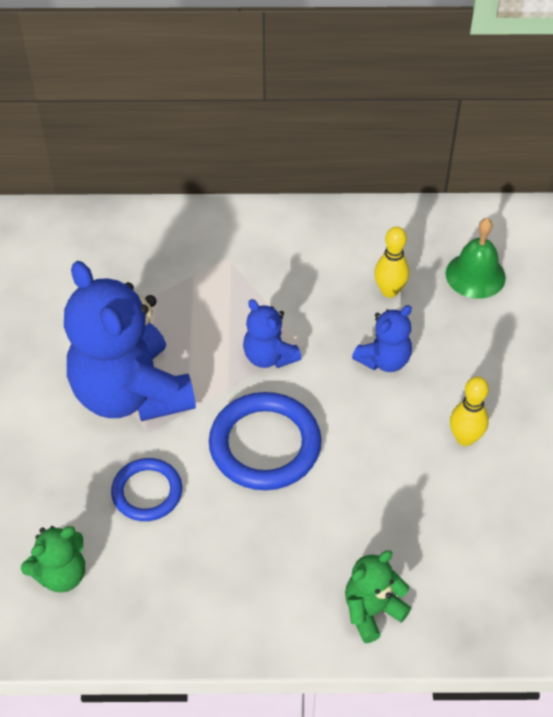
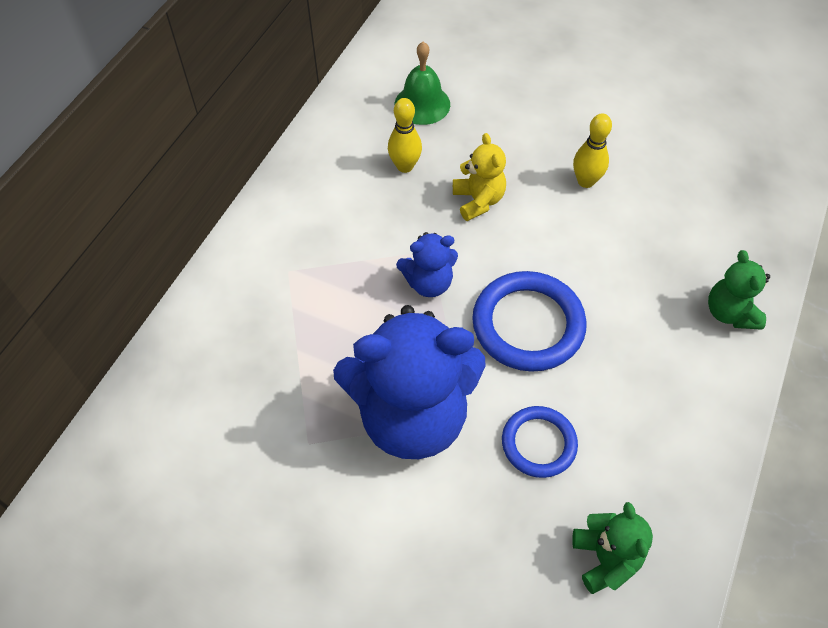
camera: 65 degrees left, 5 degrees up
blue teddy bear [352,305,412,372] -> yellow teddy bear [453,133,506,221]

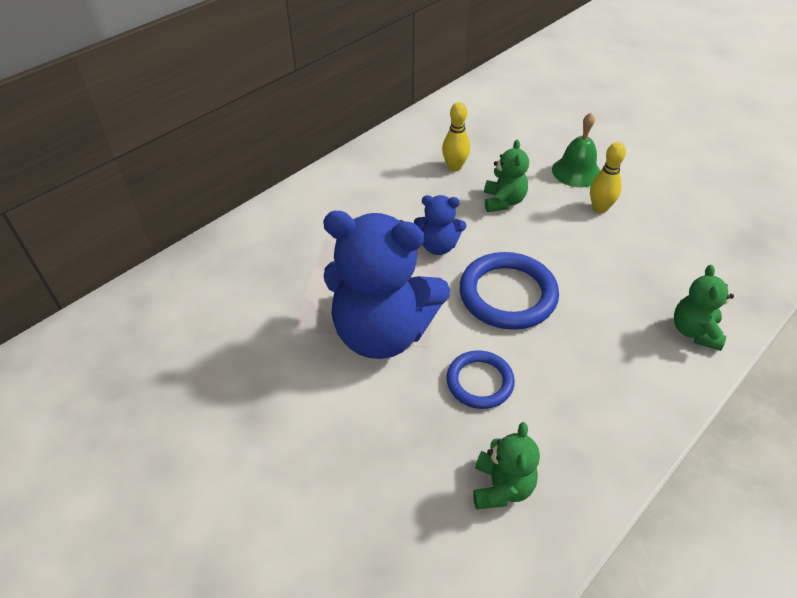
camera: 20 degrees right, 10 degrees down
green bell [395,42,450,125] -> green bell moved to [552,113,600,187]
yellow teddy bear [453,133,506,221] -> green teddy bear [484,140,529,212]

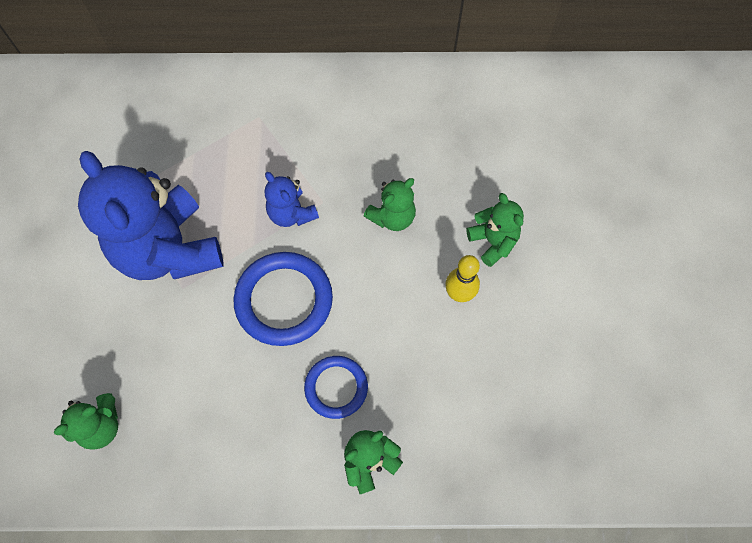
camera: 45 degrees right, 20 degrees up
yellow bowling pin [442,102,470,171] -> none
blue ring [446,350,515,409] -> blue ring moved to [304,356,368,419]
green bell [552,113,600,187] -> green teddy bear [466,193,524,267]

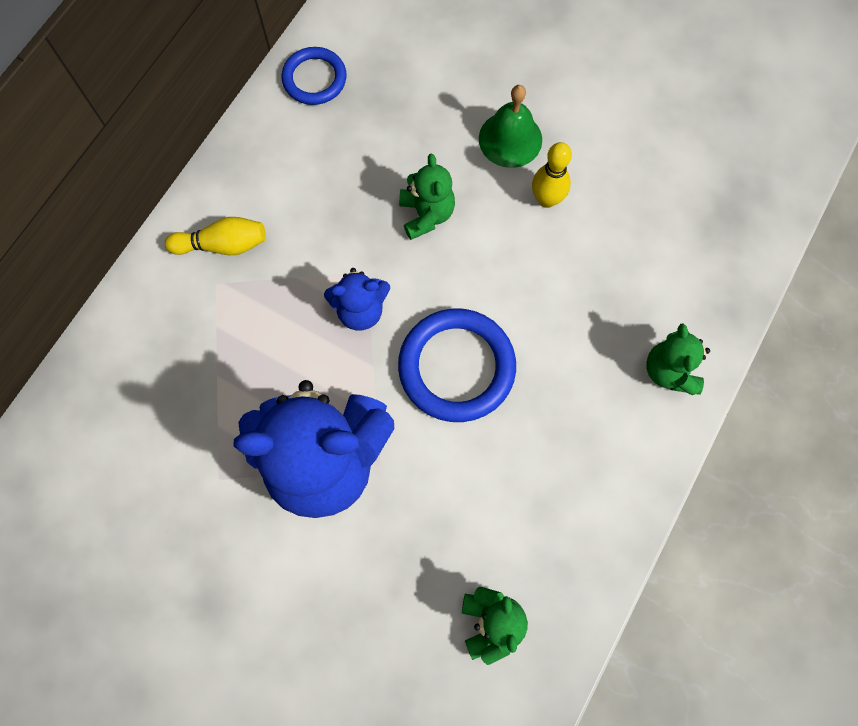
camera: 60 degrees left, 5 degrees up
blue ring [304,356,368,419] -> blue ring moved to [282,47,347,105]
green teddy bear [466,193,524,267] -> green bell [479,85,542,168]
none -> yellow bowling pin [165,217,266,255]

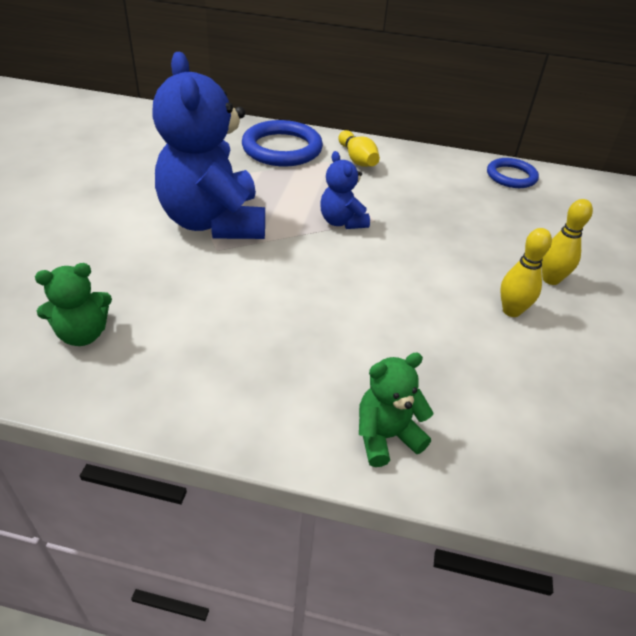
camera: 70 degrees right, 30 degrees down
blue ring [398,308,516,422] -> blue ring moved to [242,120,323,166]
green teddy bear [399,154,455,240] -> none
green bell [479,85,542,168] -> yellow bowling pin [541,199,593,285]

